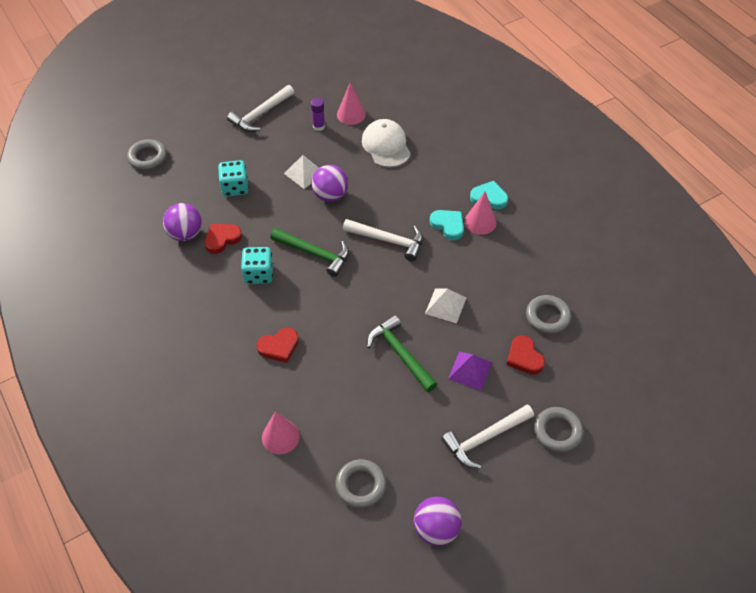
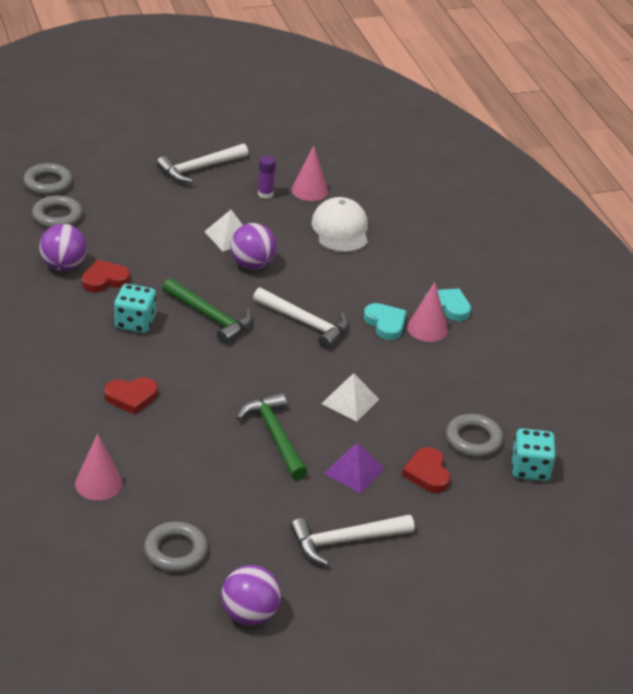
camera: 10 degrees right, 15 degrees down
turquoise dice [218,160,249,197] -> turquoise dice moved to [511,428,556,481]
grey ring [534,407,583,453] -> grey ring moved to [32,195,83,228]

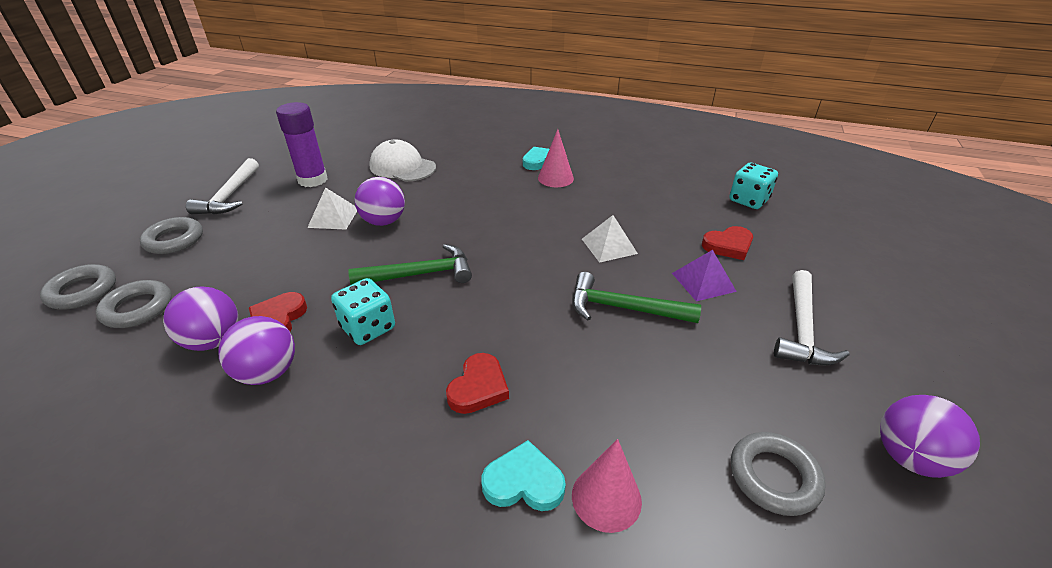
camera: 50 degrees left, 0 degrees up
white hammer [253,287,349,349] -> none
purple glue stick [258,156,276,199] -> purple glue stick [276,102,327,187], size x1.85
pink cone [292,145,328,201] -> none
turquoise heart [364,303,406,340] -> turquoise heart moved to [481,440,566,511]
red heart [402,447,450,493] -> red heart turned 45 degrees counterclockwise [702,226,753,260]
grey ring [446,414,503,457] -> grey ring moved to [140,217,203,254]
none -> purple ball [218,316,295,385]

